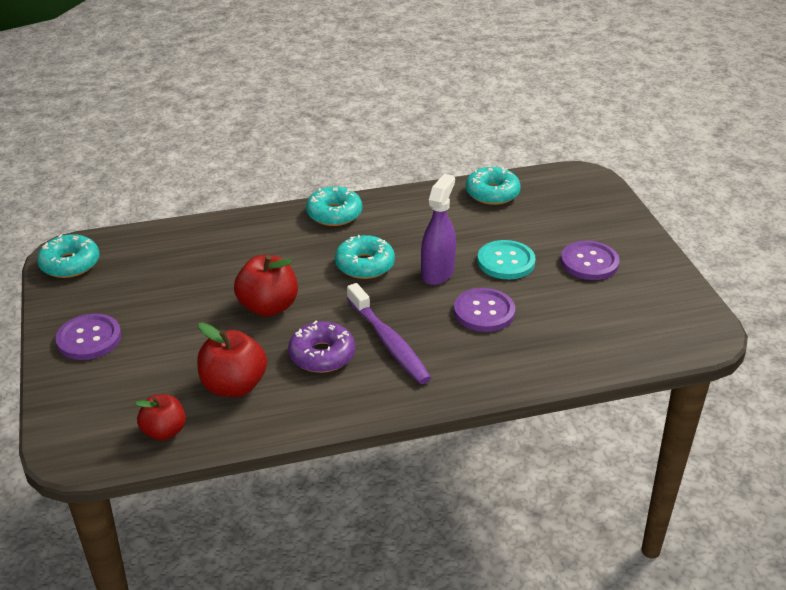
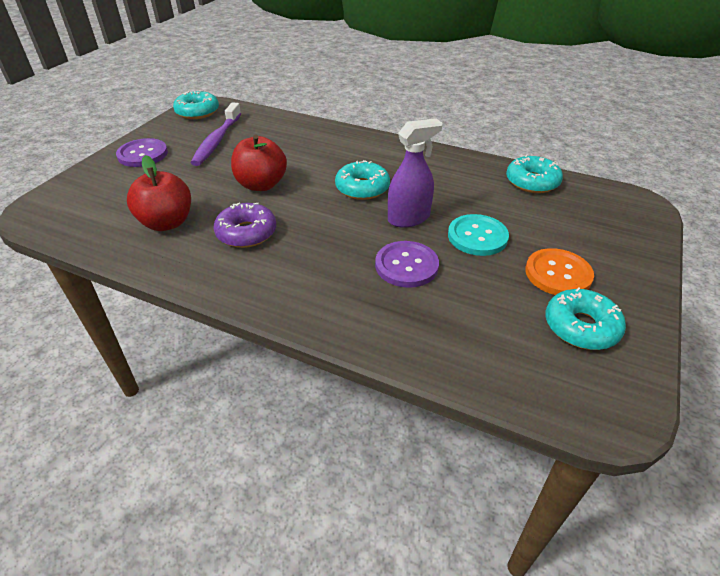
camera: 40 degrees right, 5 degrees up
red apple [135,394,186,441] -> none
turquoise donut [306,187,362,226] -> turquoise donut moved to [546,287,626,350]
purple toothbrush [347,283,431,384] -> purple toothbrush moved to [191,102,241,166]
purple button [561,241,620,280] -> orange button [525,248,594,295]

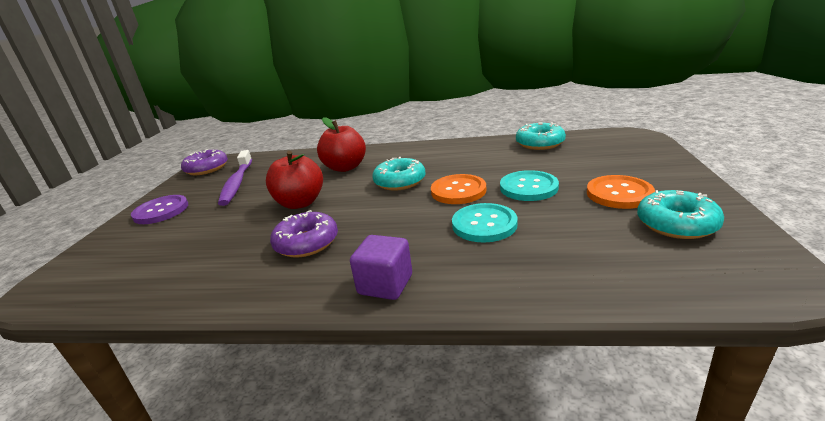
camera: 15 degrees left, 15 degrees down
red apple [127,155,191,231] -> red apple moved to [317,117,366,172]
turquoise donut [173,90,219,119] -> purple donut [181,149,228,175]
purple button [375,241,439,288] -> turquoise button [452,203,518,243]
purple spray bottle [388,118,443,228] -> orange button [431,174,486,204]
none -> purple cube [350,235,412,300]

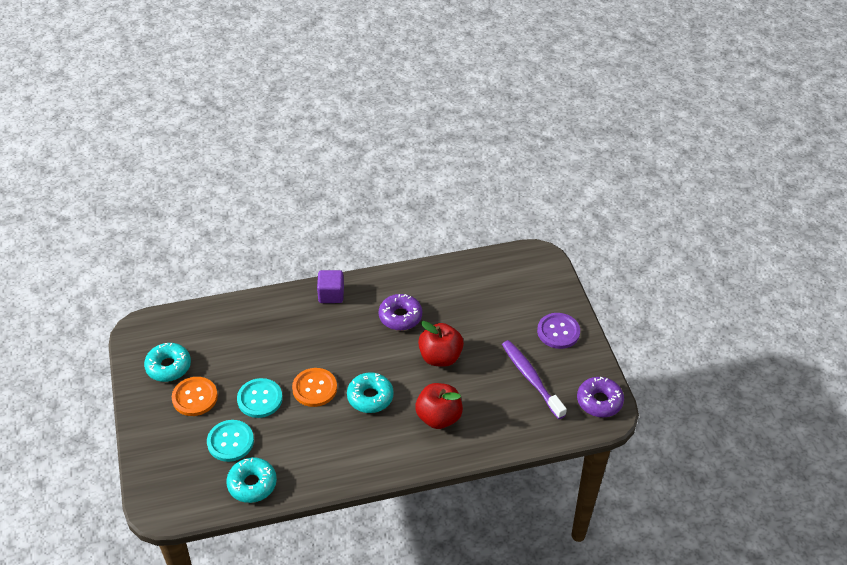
camera: 155 degrees right, 20 degrees up
turquoise button [452,203,518,243] -> turquoise button moved to [207,420,254,462]

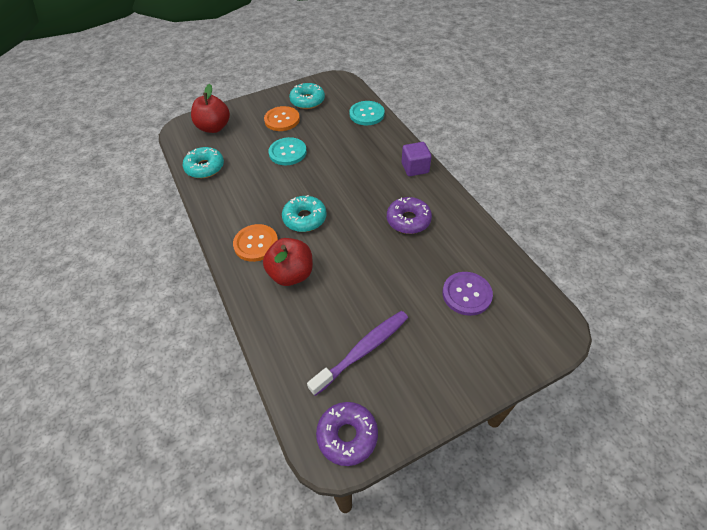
camera: 80 degrees right, 5 degrees up
turquoise button [207,420,254,462] -> turquoise button moved to [349,101,385,125]
orange button [292,368,337,407] -> orange button moved to [233,224,278,262]
red apple [418,321,464,367] -> red apple moved to [191,84,230,133]
purple button [537,313,580,349] -> purple button moved to [443,272,493,316]

